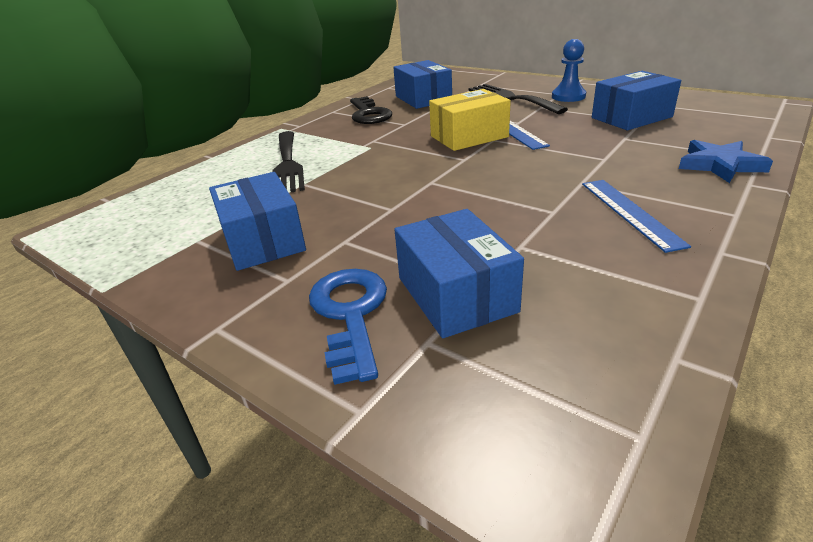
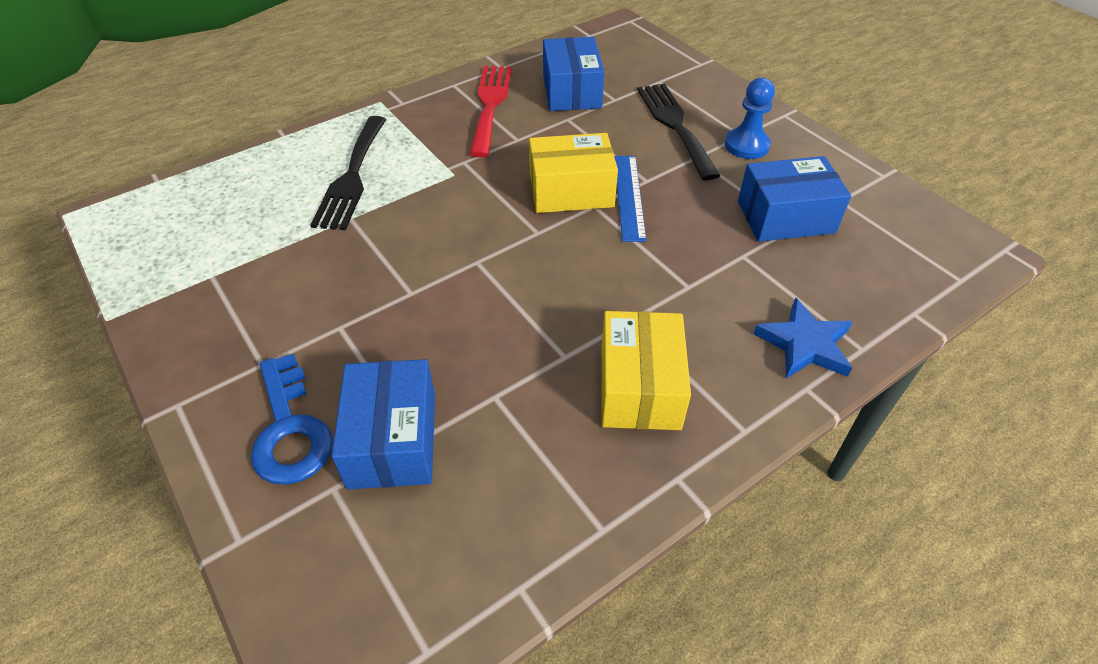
camera: 15 degrees right, 15 degrees up
blue box [209,172,306,271] -> none
blue key [309,269,387,385] -> blue key turned 150 degrees clockwise [251,354,333,485]
black key [350,96,392,124] -> red fork [470,66,512,157]
blue ruler [582,180,691,253] -> yellow box [601,311,691,430]

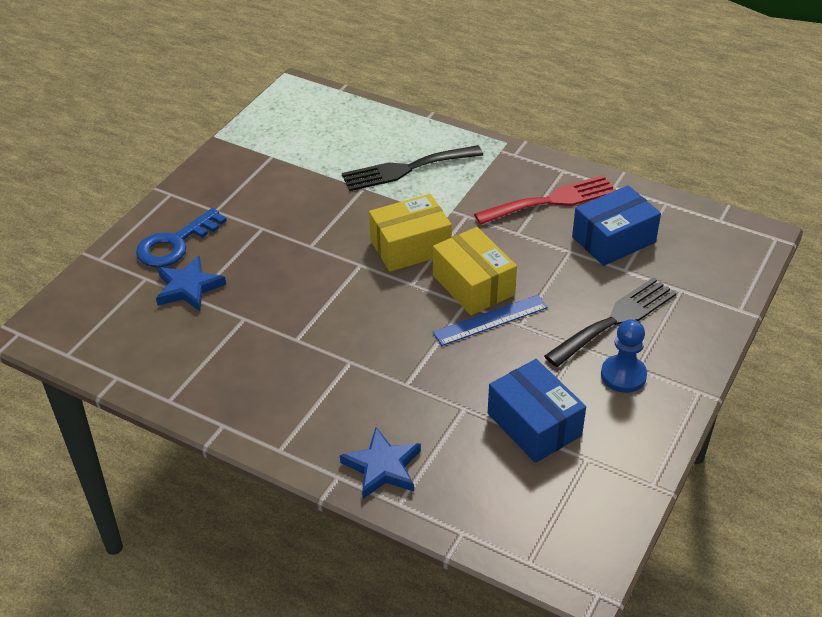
camera: 65 degrees right, 5 degrees down
blue box [332,359,435,490] -> blue star [156,256,226,311]
yellow box [601,311,691,430] -> yellow box moved to [369,194,452,272]

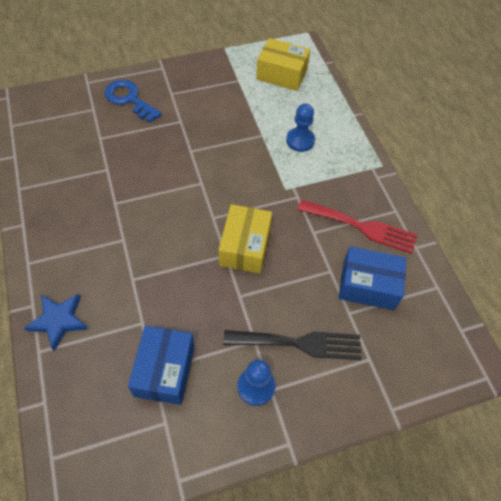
camera: 40 degrees right, 15 degrees up
blue key [136,208,227,267] -> blue key turned 45 degrees clockwise [105,80,162,123]
blue star [156,256,226,311] -> none
black fork [342,145,483,191] -> blue pawn [286,103,315,152]
yellow box [369,194,452,272] -> yellow box moved to [256,38,310,91]
blue ruler [433,295,548,346] -> none

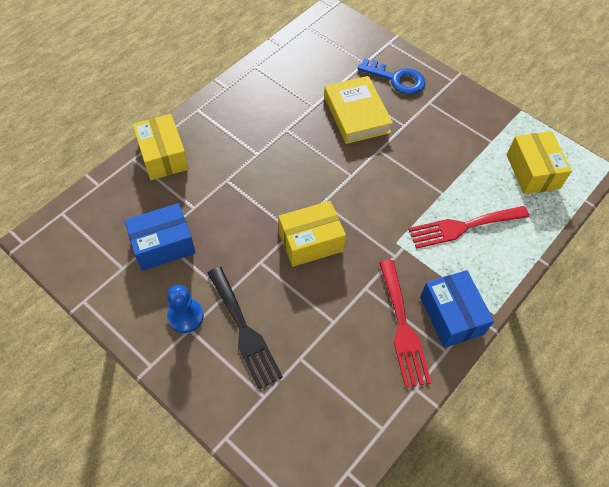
camera: 60 degrees right, 0 degrees up
blue star [24,294,88,351] -> yellow box [132,114,189,180]
blue key [105,80,162,123] -> blue key turned 105 degrees clockwise [357,58,425,95]
blue pawn [286,103,315,152] -> red fork [408,206,529,249]
blue box [338,246,406,310] -> blue box moved to [420,270,494,348]
none -> yellow book [324,76,393,144]

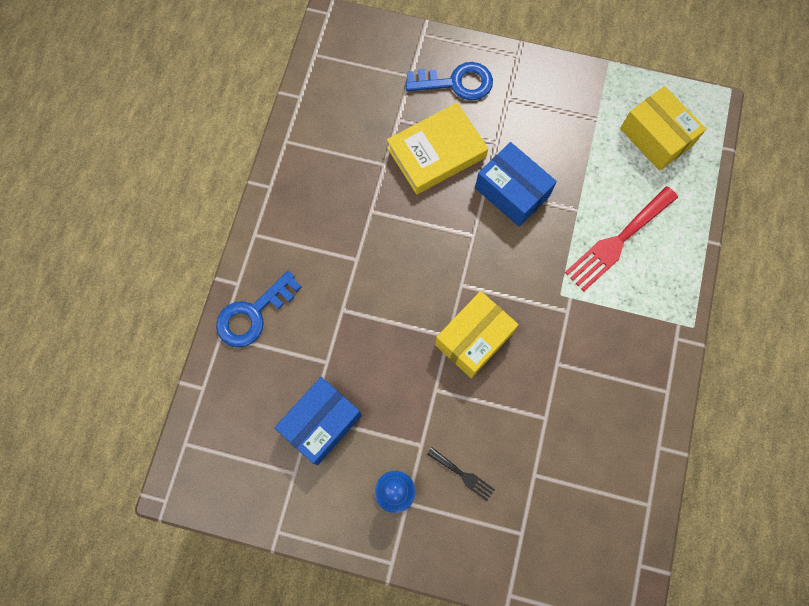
camera: 25 degrees left, 15 degrees up
yellow box [132,114,189,180] -> blue key [216,271,302,347]
black fork [208,267,283,389] -> black fork [427,448,495,501], size x0.49
yellow book [324,76,393,144] -> yellow book turned 75 degrees counterclockwise [387,103,488,194]
red fork [379,260,431,388] -> none
blue box [420,270,494,348] -> blue box moved to [475,142,557,227]

